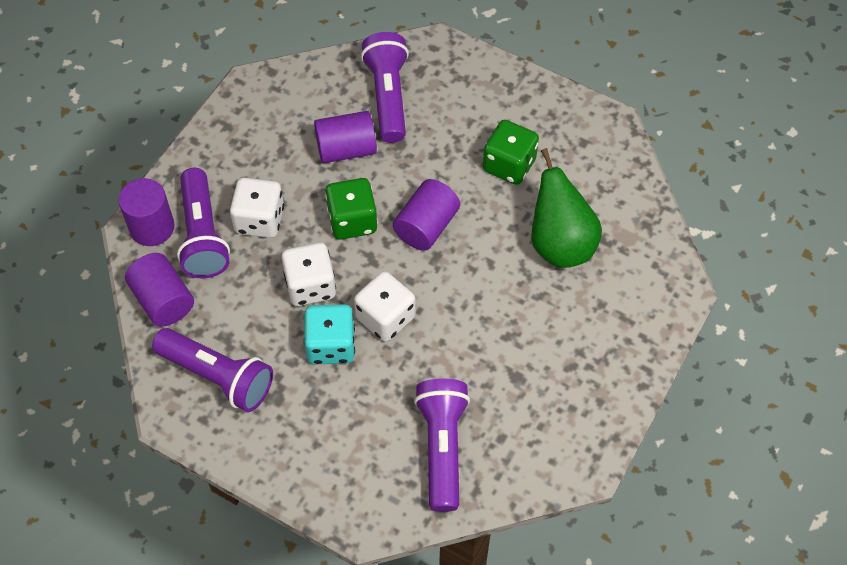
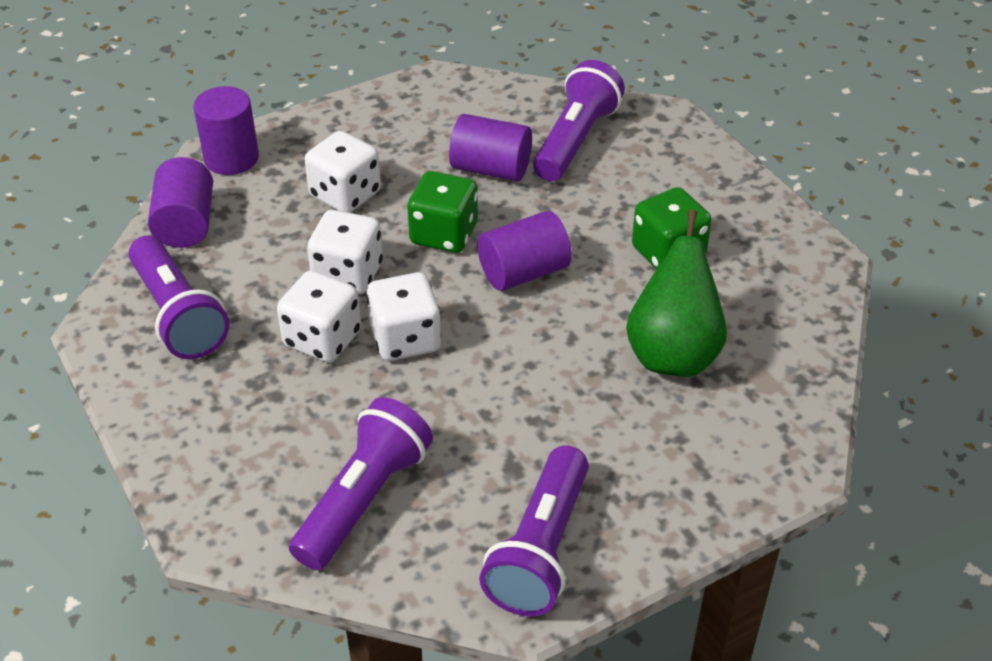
camera: 30 degrees right, 15 degrees down
purple flashlight [177,168,230,278] -> purple flashlight moved to [479,445,589,616]
turquoise dice [304,304,355,364] -> white dice [277,270,361,363]

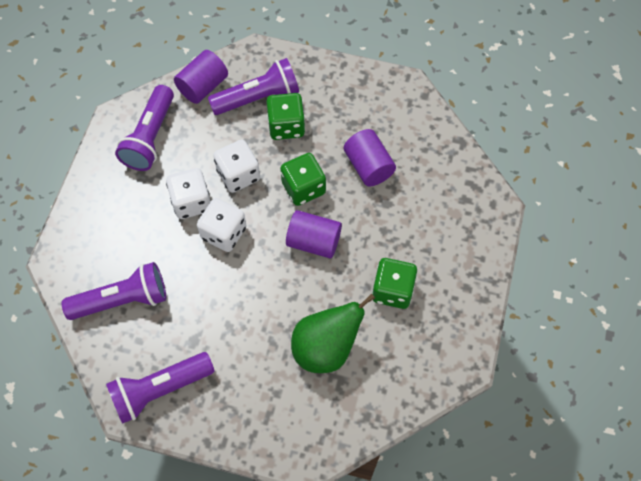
camera: 45 degrees right, 20 degrees up
purple cylinder [193,86,259,175] -> none
white dice [304,131,381,213] -> green dice [266,93,305,140]
purple flashlight [533,60,625,181] -> purple flashlight moved to [208,58,299,115]

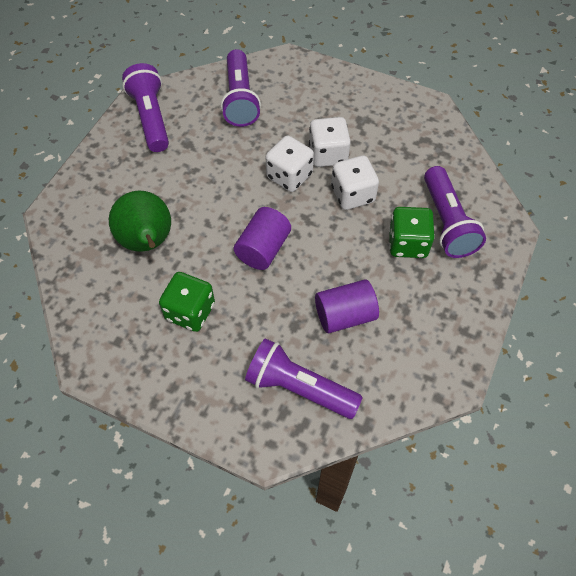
camera: 100 degrees right, 5 degrees down
purple flashlight [115,85,174,171] -> purple flashlight moved to [245,338,363,419]
purple cylinder [174,50,228,104] -> none
green dice [280,153,326,206] -> none

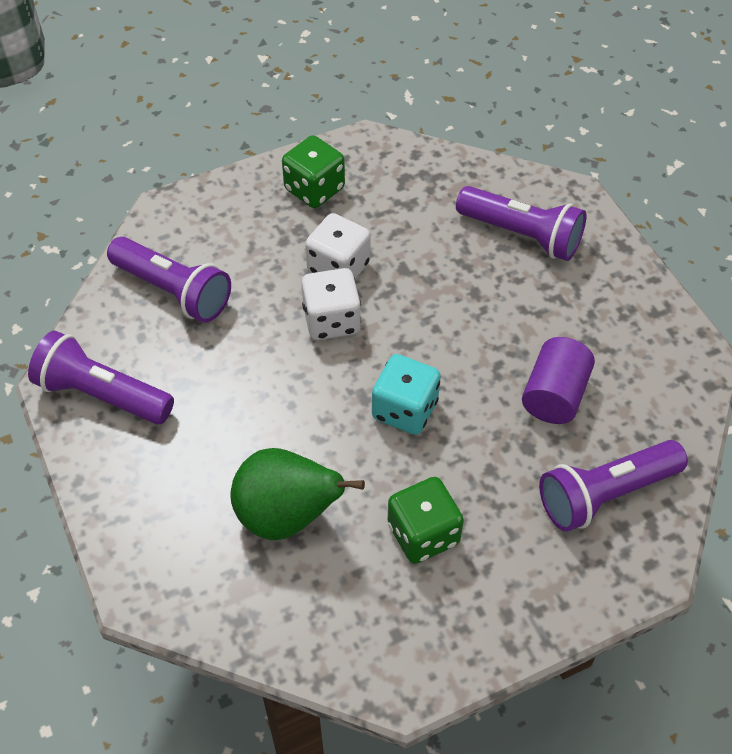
camera: 50 degrees left, 5 degrees down
purple cylinder [234,207,291,270] -> turquoise dice [372,354,441,435]
white dice [331,155,379,210] -> none
green dice [389,207,435,258] -> green dice moved to [282,135,345,208]

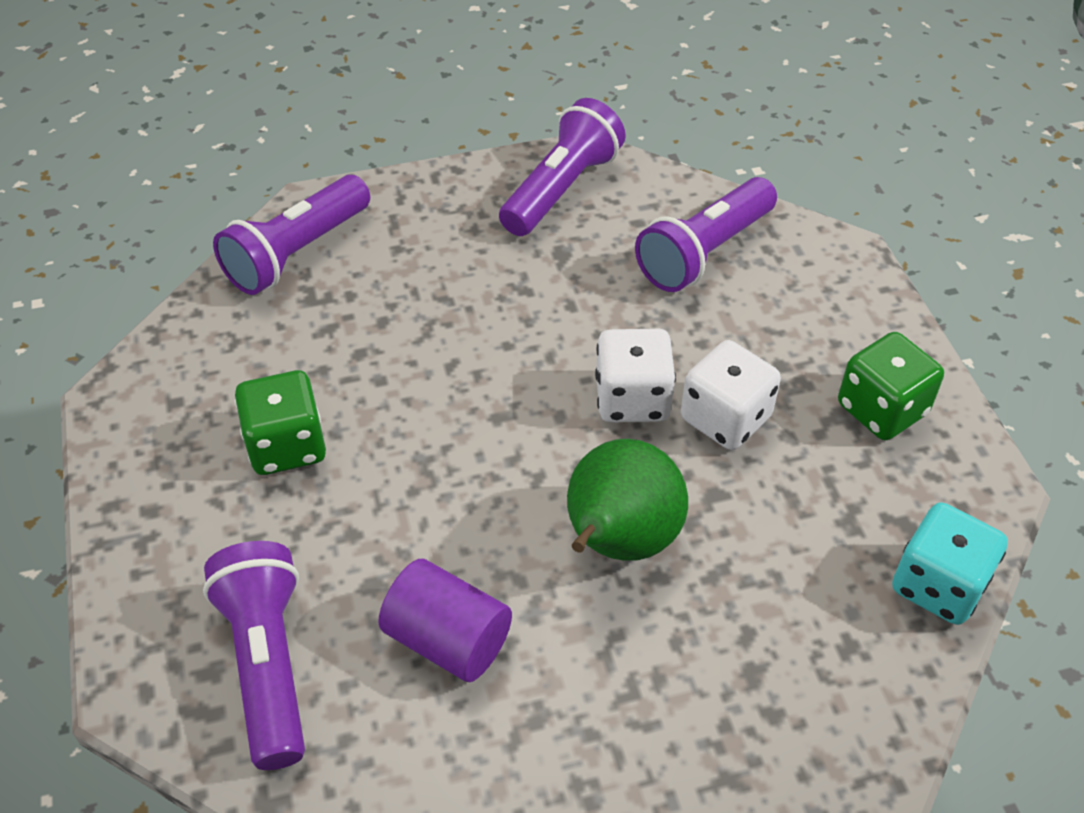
camera: 100 degrees right, 5 degrees down
green pear [230,448,365,540] -> green pear moved to [567,439,688,561]
turquoise dice [372,354,441,435] -> turquoise dice moved to [892,502,1008,625]
purple flashlight [456,186,586,261] -> purple flashlight moved to [213,175,370,295]

